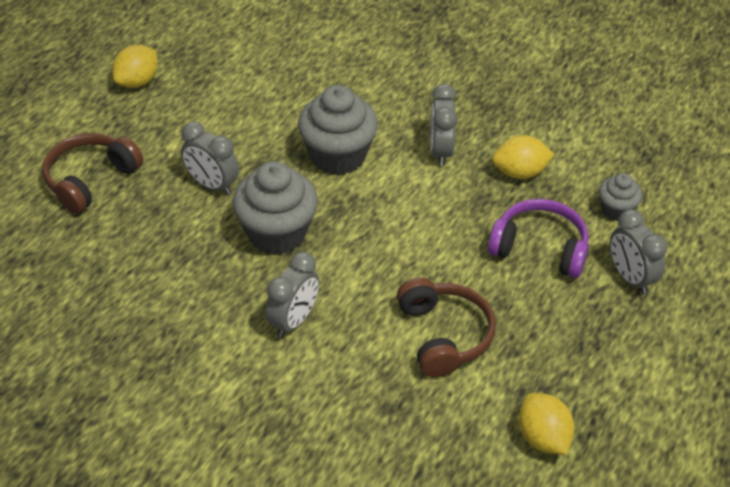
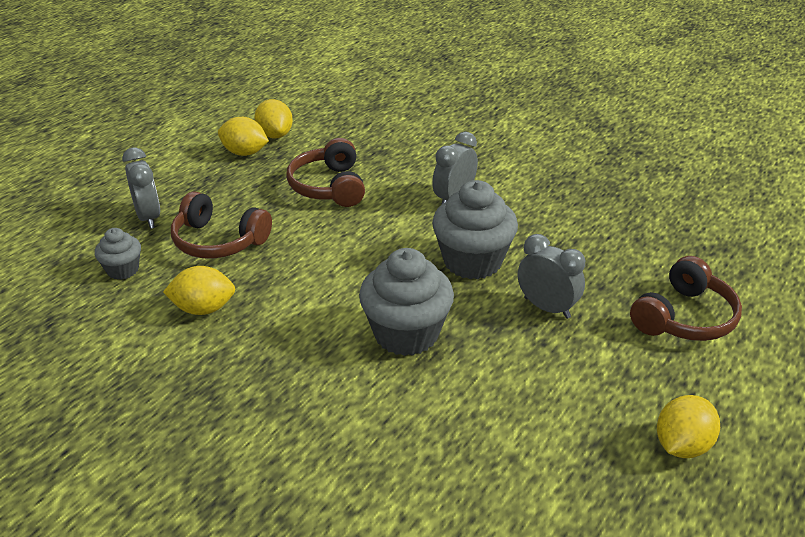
camera: 175 degrees left, 10 degrees down
grey clock [430,84,457,166] -> none
purple headphones [488,199,589,278] -> brown headphones [171,191,272,259]
none -> yellow lemon [218,117,269,156]

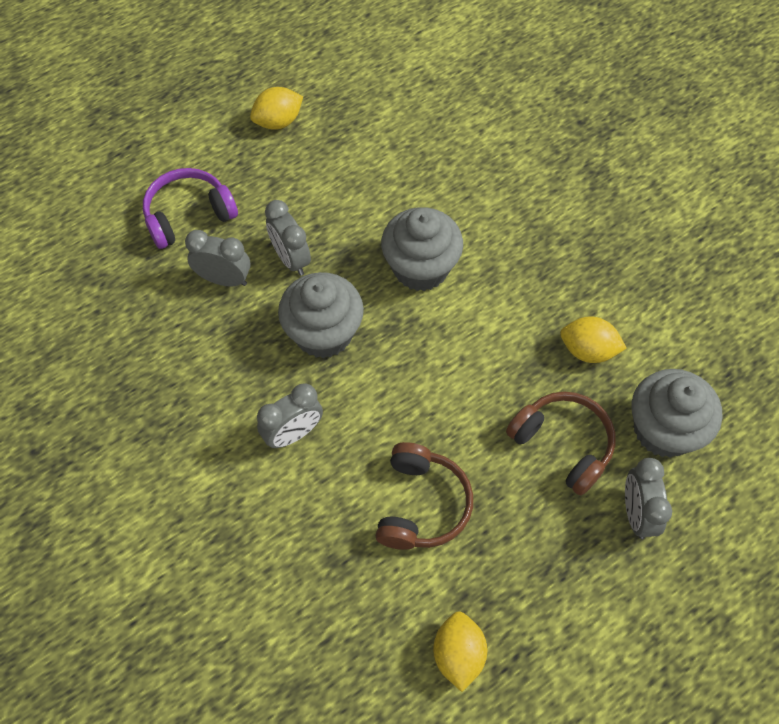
camera: 160 degrees left, 25 degrees up
grey cupcake [95,228,141,280] -> grey cupcake [632,369,723,458], size x1.88
yellow lemon [218,117,269,156] -> none
brown headphones [630,256,742,341] -> purple headphones [143,168,238,249]
none -> grey clock [185,230,251,287]

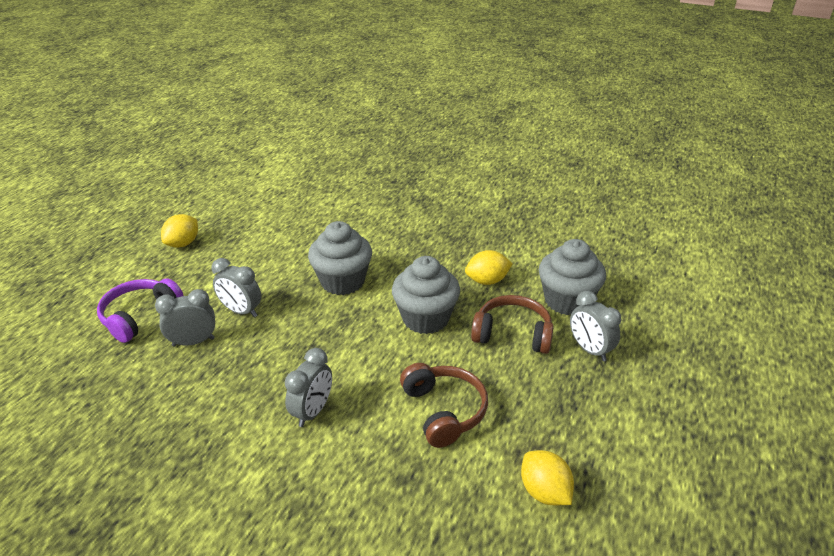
camera: 30 degrees left, 25 degrees down
grey cupcake [278,272,364,359] -> grey cupcake moved to [392,256,460,334]

